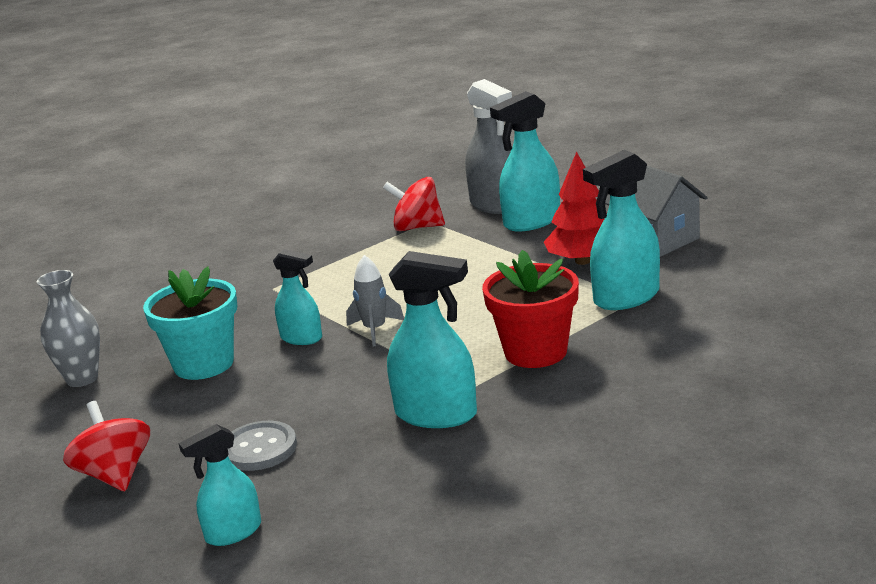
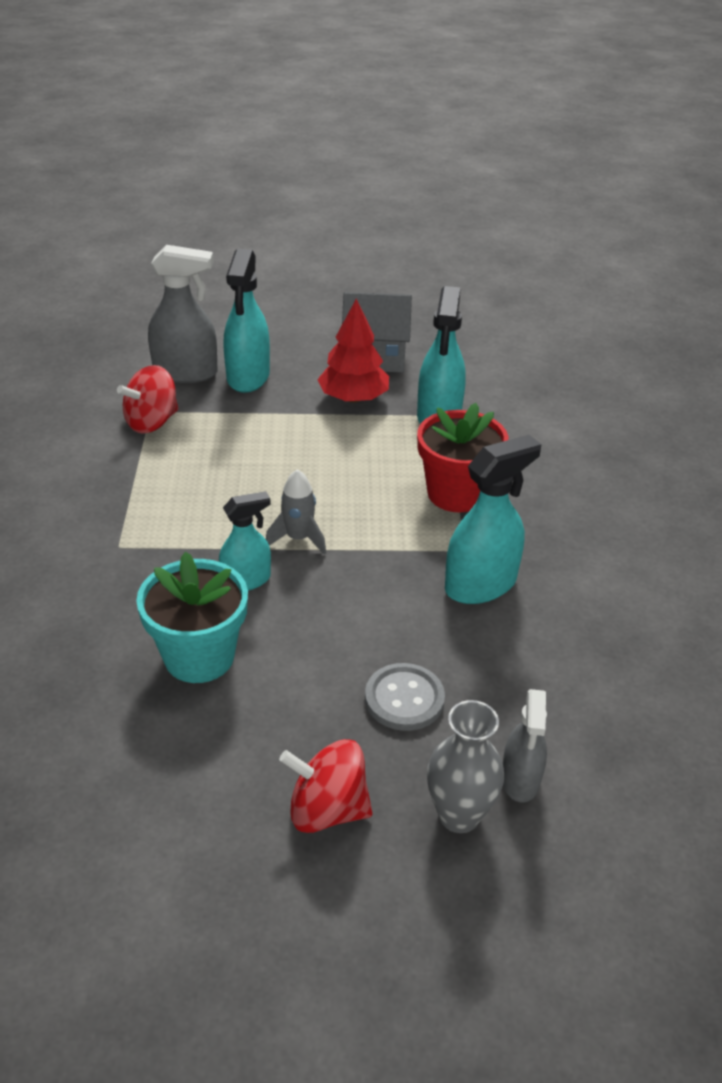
camera: 55 degrees left, 15 degrees up
grey vase [37,270,100,387] -> grey vase moved to [427,700,504,833]
turquoise spray bottle [179,424,261,546] -> grey spray bottle [503,689,547,802]

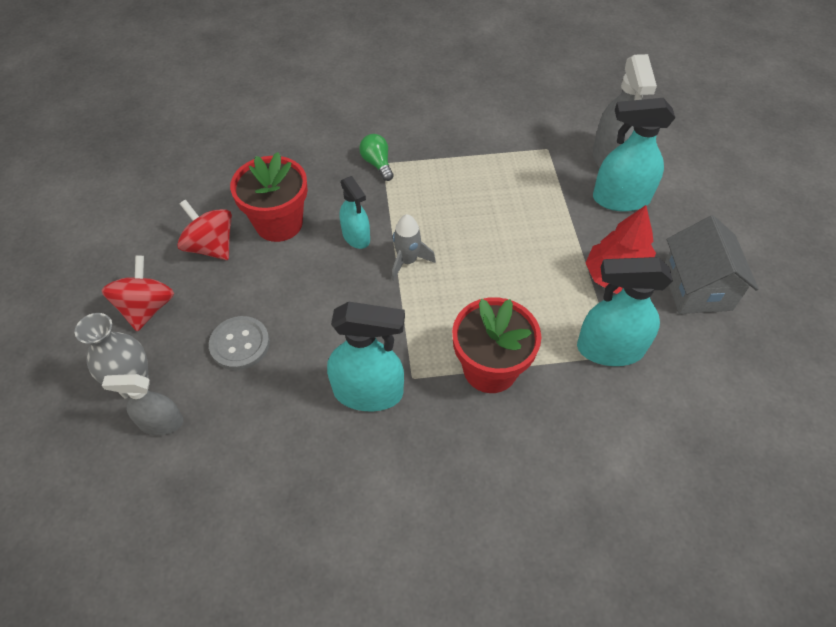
camera: 85 degrees right, 15 degrees up
red spinning top [117,365,179,434] -> red spinning top moved to [177,199,232,260]
turquoise flower pot [136,551,248,683] -> red flower pot [230,152,308,242]
turquoise spray bottle [445,435,542,604] -> turquoise spray bottle turned 45 degrees counterclockwise [327,301,405,411]
none -> green light bulb [359,134,394,181]

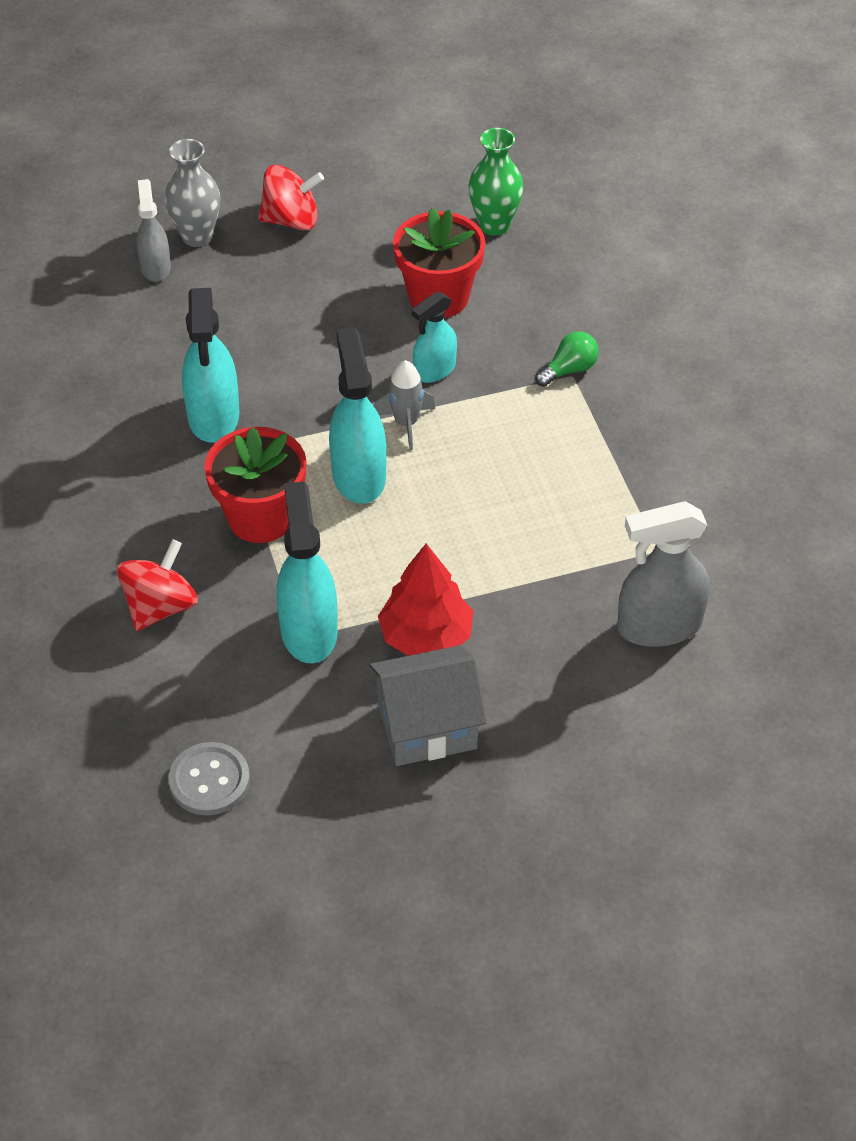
camera: 80 degrees right, 5 degrees down
red spinning top [177,199,232,260] -> red spinning top moved to [117,539,198,631]
grey button [209,316,270,370] -> grey button moved to [168,742,250,815]
turquoise spray bottle [593,98,675,212] -> turquoise spray bottle moved to [329,328,387,504]
none -> green vase [469,128,524,236]

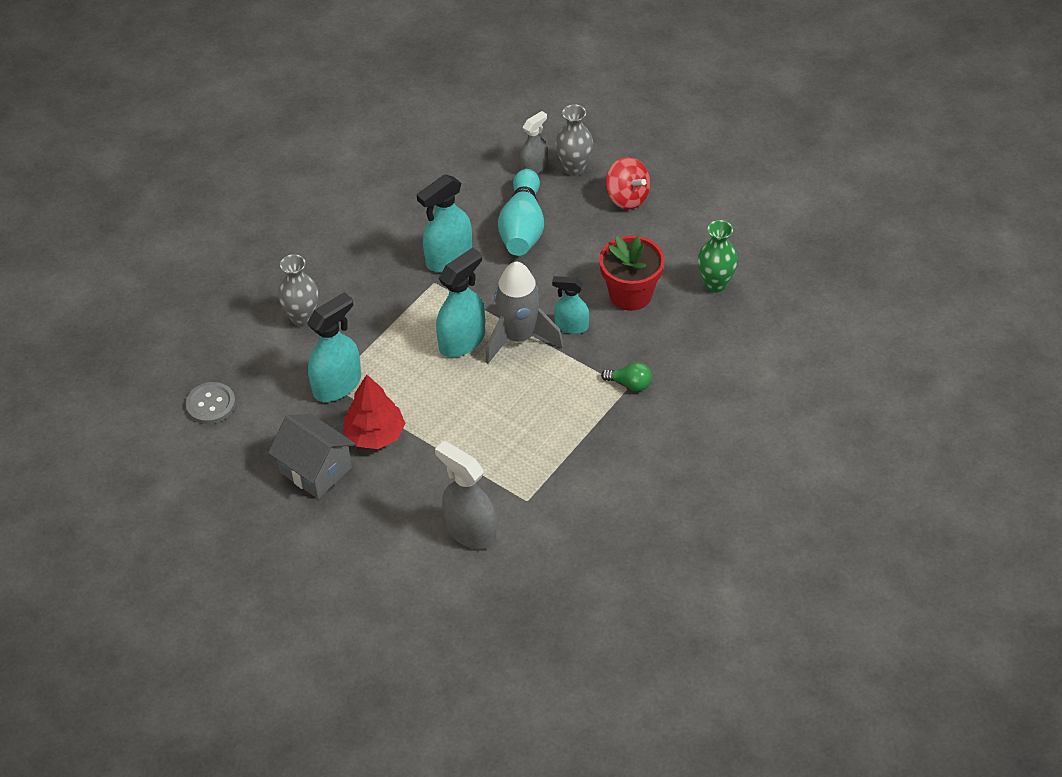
camera: 55 degrees right, 0 degrees up
red spinning top [117,539,198,631] -> grey vase [278,254,318,327]
red flower pot [204,427,307,543] -> none
grey rocket [374,360,436,450] -> grey rocket [485,261,563,364], size x1.84
none -> turquoise bowling pin [498,169,544,256]

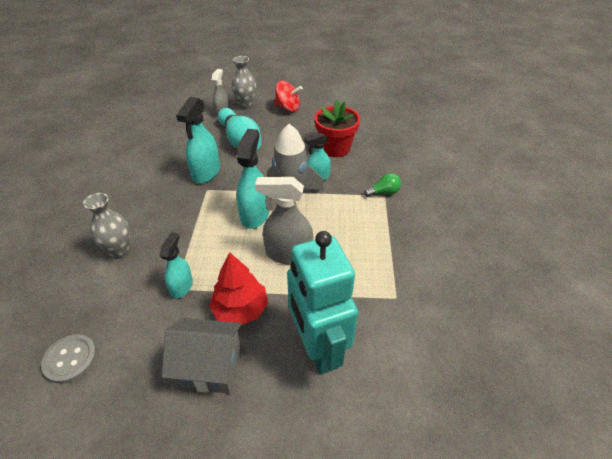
camera: 35 degrees left, 5 degrees down
turquoise spray bottle [307,292,361,402] -> turquoise spray bottle [160,232,193,299], size x0.62
grey spray bottle [435,441,497,550] -> grey spray bottle moved to [255,177,313,265]
green vase [698,220,738,293] -> none
none -> turquoise robot [287,231,358,375]

